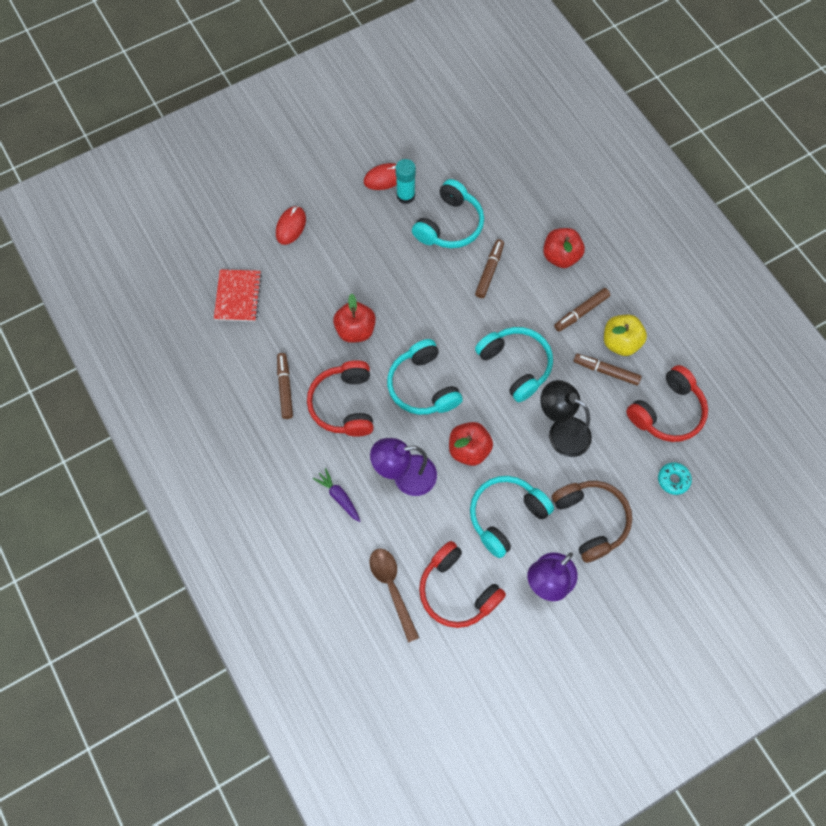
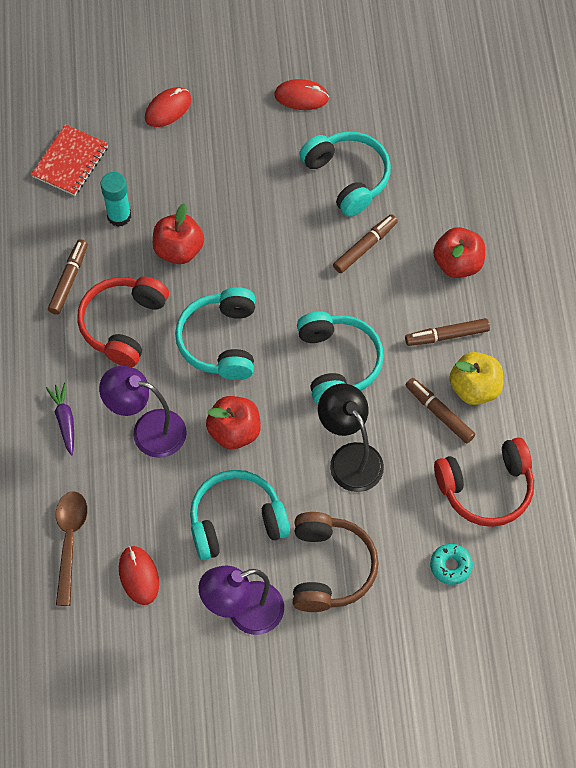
camera: 25 degrees right, 5 degrees down
turquoise glue stick [395,159,416,204] -> turquoise glue stick moved to [100,172,131,227]
turquoise headphones [412,179,484,248] -> turquoise headphones turned 90 degrees counterclockwise [299,131,391,217]
red headphones [419,541,506,628] -> red mouse [119,546,159,605]

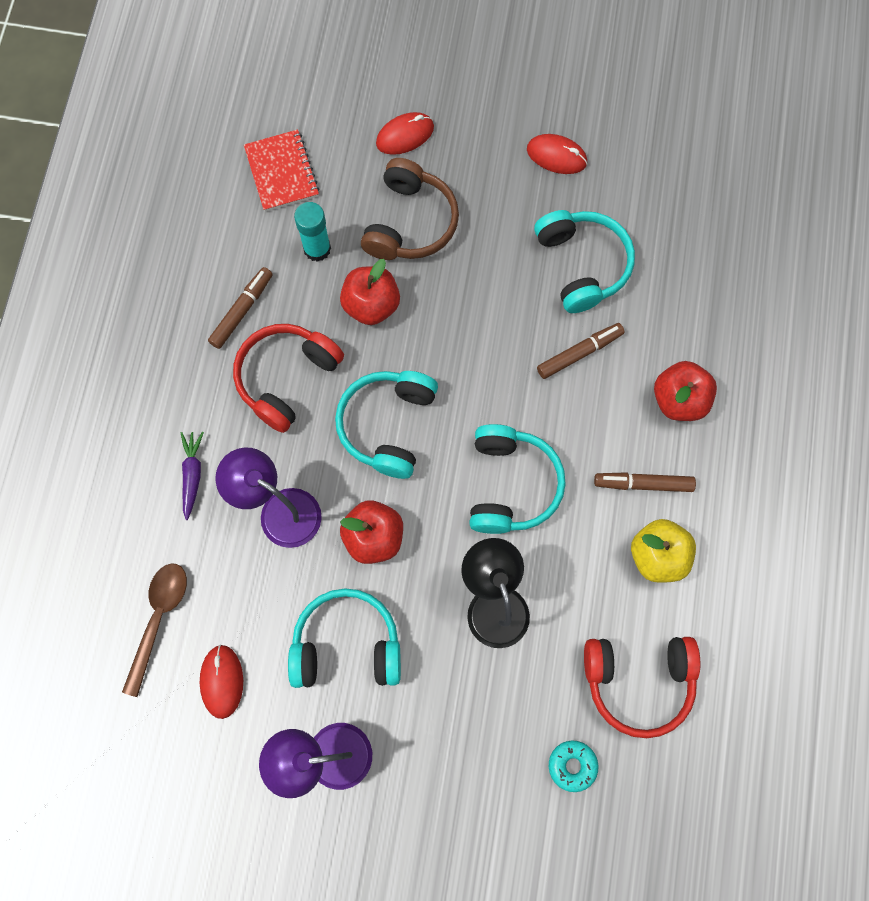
camera: 15 degrees right, 10 degrees up
red notebook [31,124,108,196] -> red notebook turned 60 degrees counterclockwise [244,129,319,211]
brown headphones [293,512,379,612] -> brown headphones moved to [361,158,459,260]
brown marker [406,378,475,443] -> none

